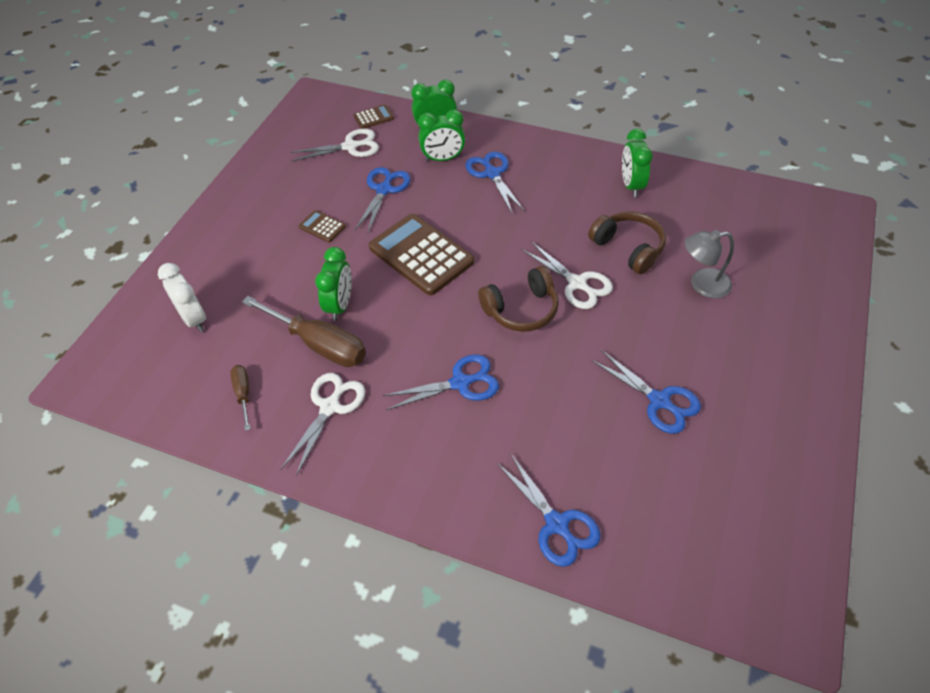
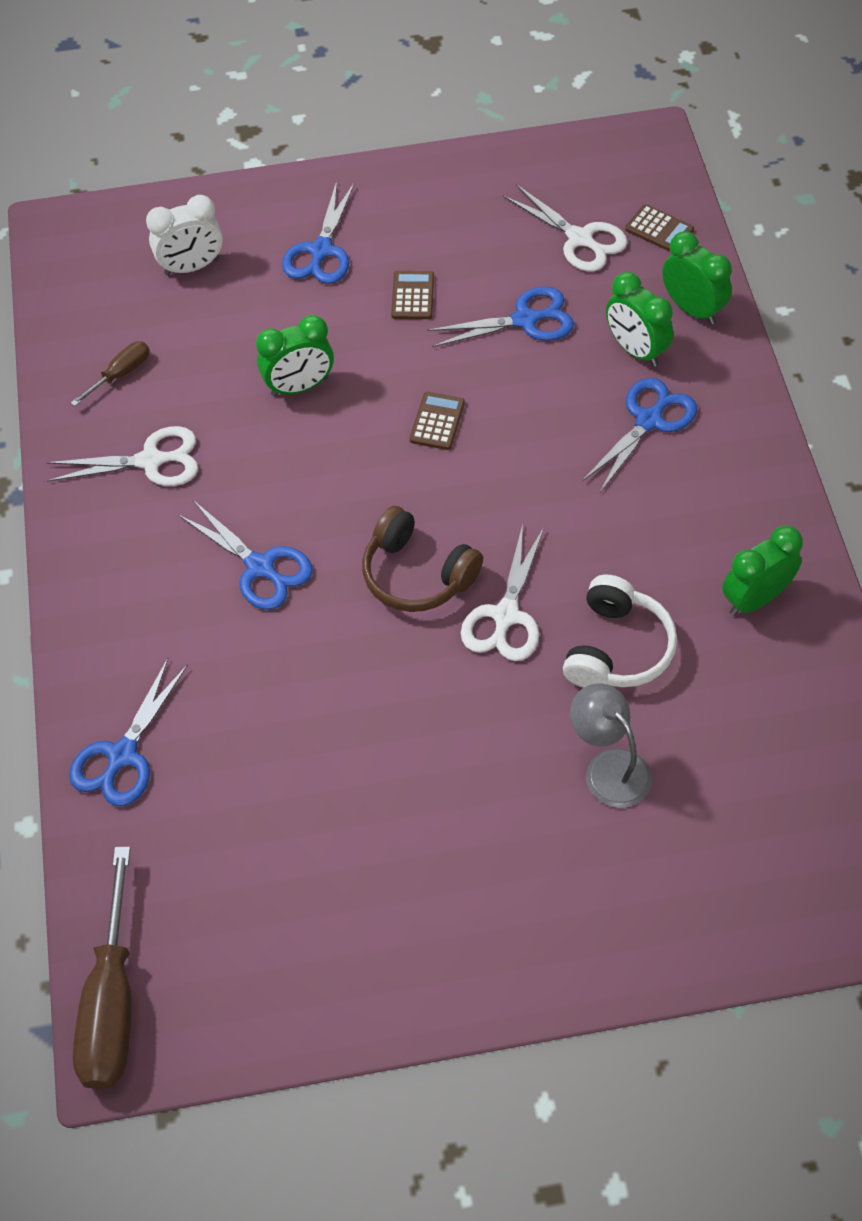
camera: 60 degrees right, 5 degrees up
white clock [158,263,206,332] -> white clock turned 135 degrees counterclockwise [146,195,223,276]
brown screwdriver [242,296,366,367] -> brown screwdriver moved to [73,847,132,1089]
brown calculator [369,214,474,295] -> brown calculator [410,392,465,450], size x0.45
brown headphones [588,211,666,274] -> white headphones [563,575,677,688]
blue scissors [591,350,701,434] -> blue scissors moved to [282,181,355,284]

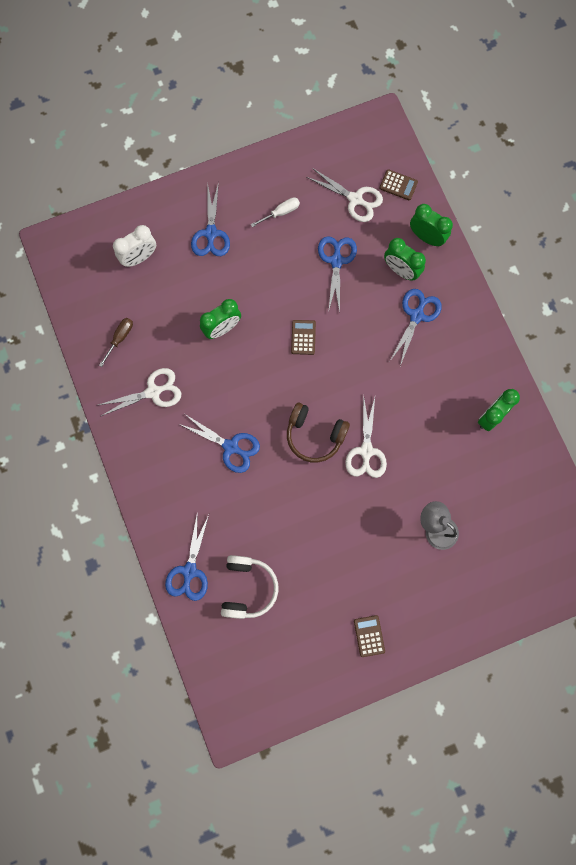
camera: 15 degrees left, 20 degrees up
brown screwdriver [73,847,132,1089] -> none
brown calculator [391,271,434,319] -> brown calculator moved to [354,615,385,657]
blue scissors [427,286,574,347] -> blue scissors turned 60 degrees counterclockwise [318,236,357,313]
white headphones [563,575,677,688] -> white headphones moved to [221,555,278,619]
none -> white screwdriver [251,197,300,227]

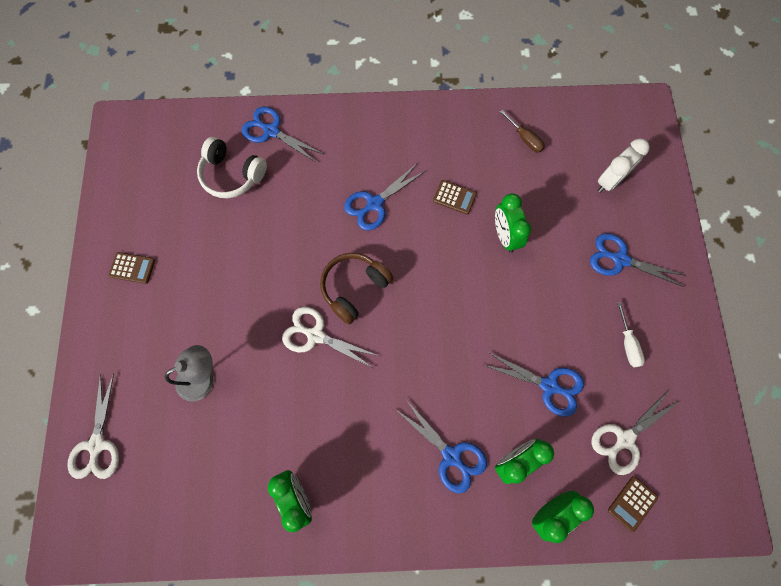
camera: 110 degrees right, 5 degrees down
white scissors [98,368,181,416] -> white scissors moved to [67,373,119,479]
white clock [113,225,156,267] -> white clock turned 120 degrees counterclockwise [598,138,650,193]
brown calculator [291,320,316,355] -> brown calculator moved to [433,180,477,215]

